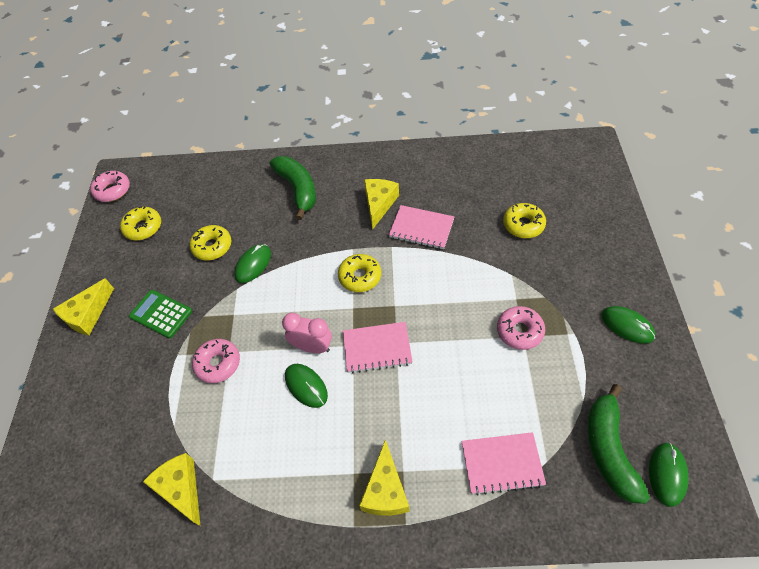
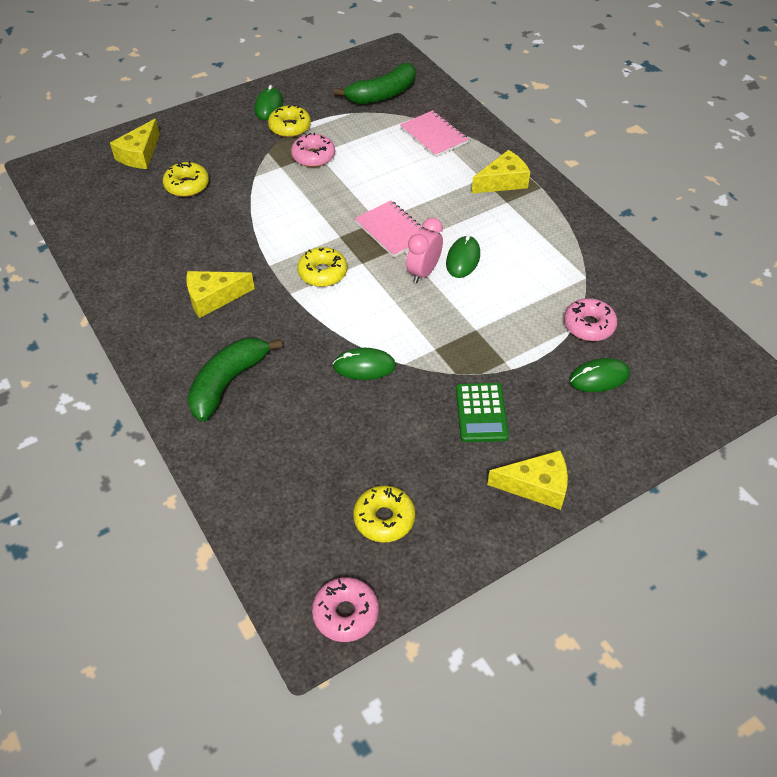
camera: 125 degrees left, 5 degrees down
yellow cheese [143,453,200,526] -> yellow cheese moved to [110,119,160,169]
yellow donut [190,225,231,261] -> yellow donut moved to [268,105,311,137]
pink donut [192,339,240,383] -> pink donut moved to [564,298,617,341]
pink clock [282,313,332,353] -> pink clock turned 45 degrees clockwise [406,217,443,284]
pink notebook [389,205,454,249] -> none
green mouse [649,442,689,507] -> green mouse moved to [569,358,630,392]

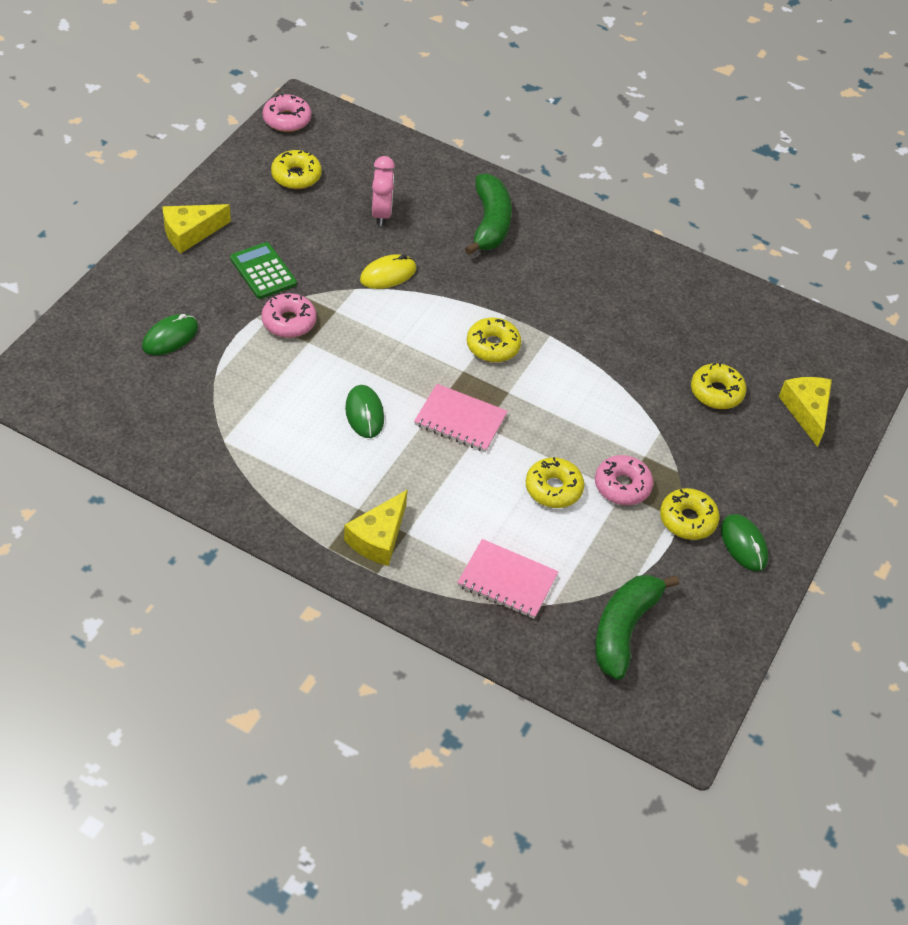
camera: 145 degrees right, 0 degrees up
yellow cheese [186,271,255,318] -> none
green mouse [333,348,396,380] -> yellow mouse [360,254,417,289]
pink clock [406,217,443,284] -> pink clock moved to [372,156,395,226]
pink donut [564,298,617,341] -> pink donut moved to [262,293,317,338]
none -> yellow donut [526,457,584,508]

